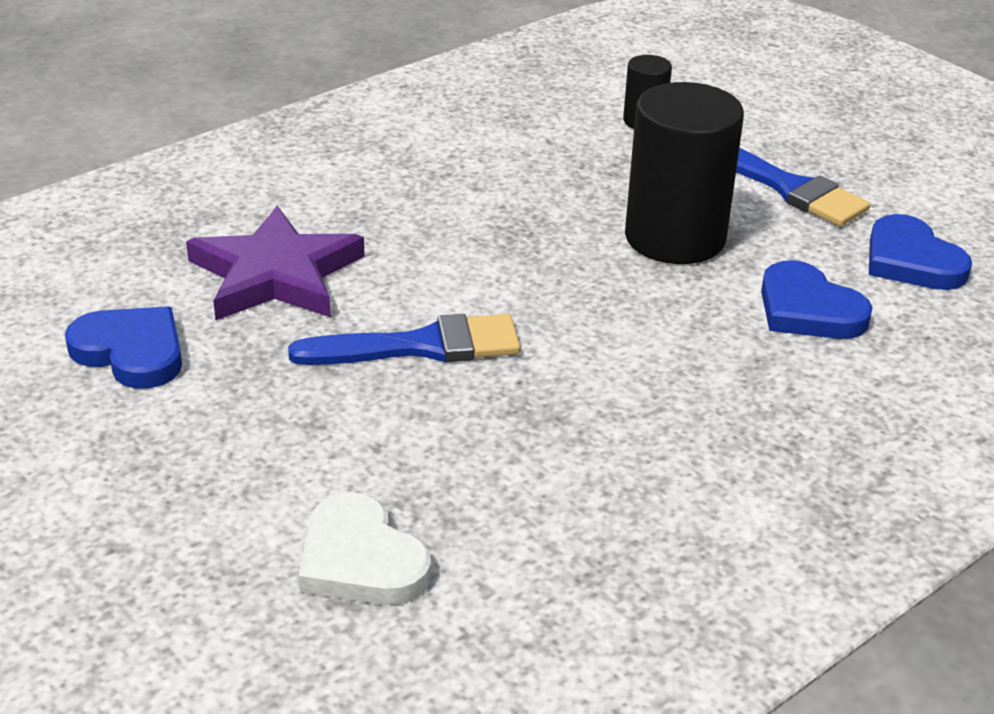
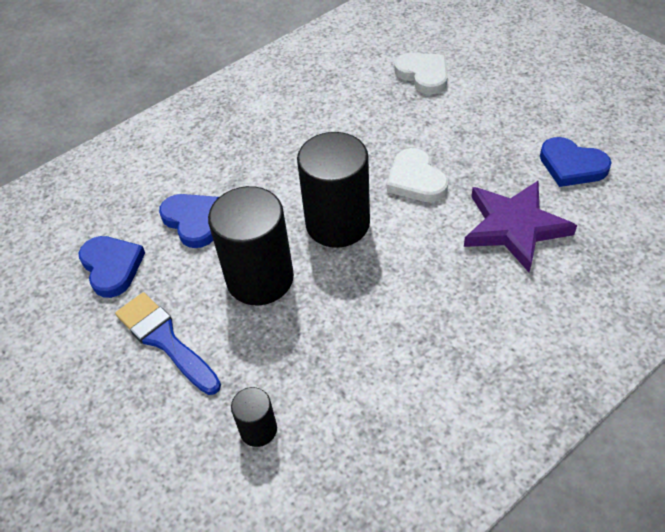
camera: 175 degrees left, 15 degrees up
blue brush [288,314,521,365] -> white heart [387,148,448,202]
none -> black cylinder [297,132,370,248]

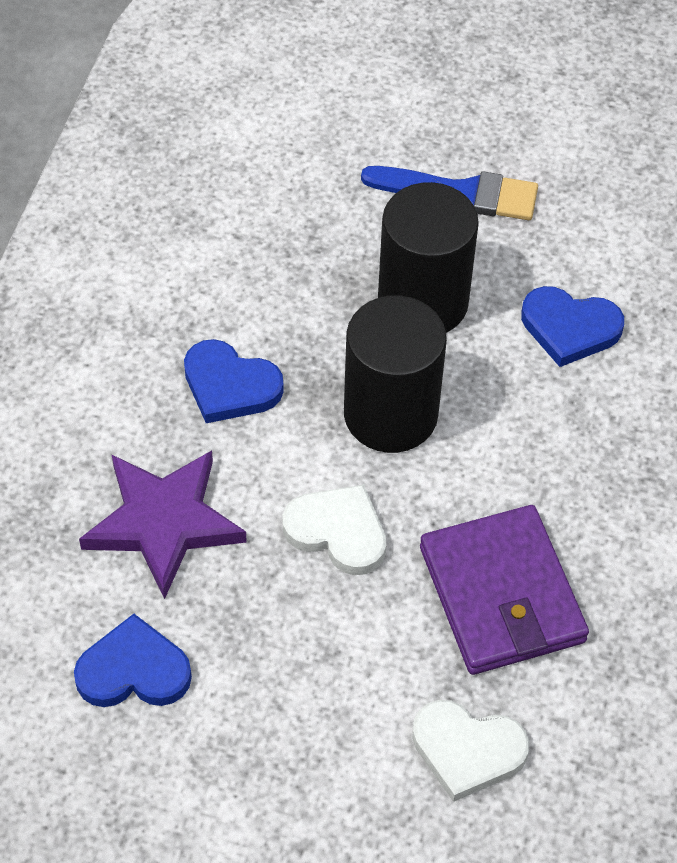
camera: 140 degrees right, 5 degrees up
blue heart [79,236,145,298] -> blue heart moved to [184,339,284,423]
black cylinder [231,387,277,447] -> none
none -> purple wallet [420,505,589,675]

